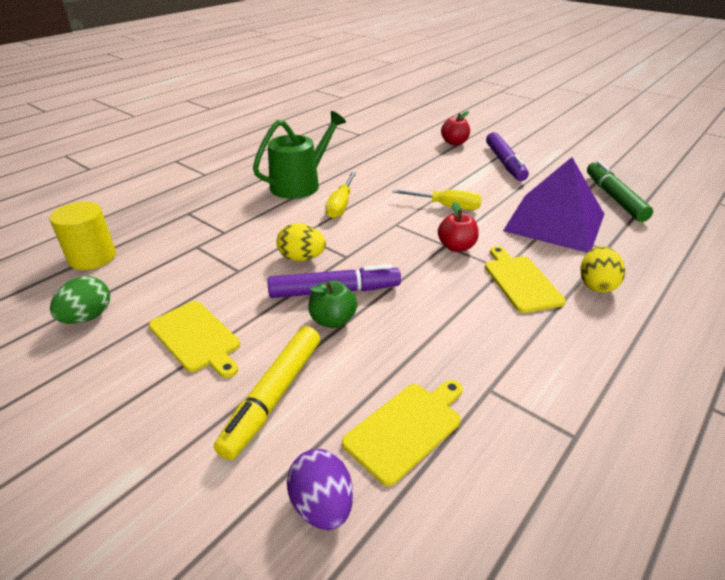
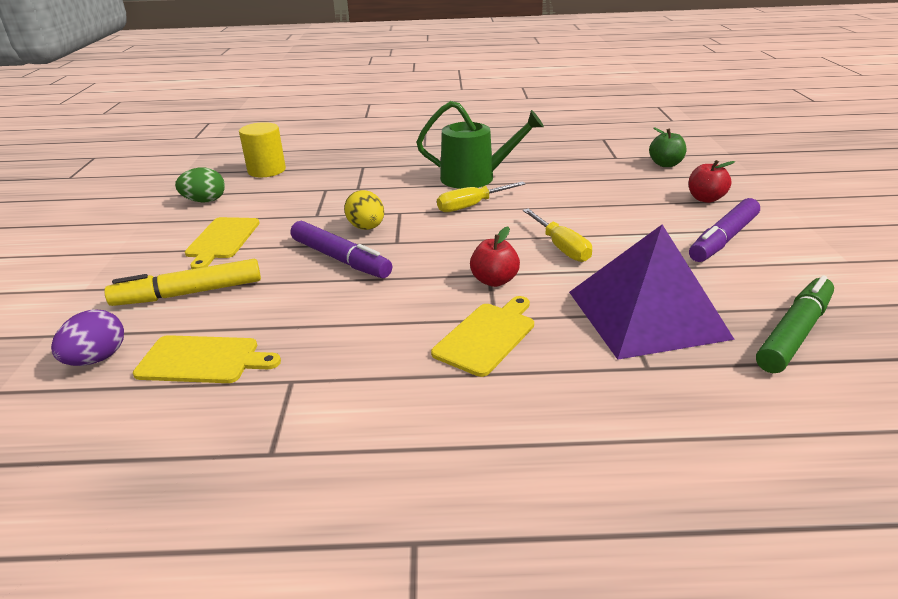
camera: 50 degrees right, 5 degrees down
green apple [308,281,357,328] -> green apple moved to [649,127,686,167]
yellow egg [580,246,625,293] -> none

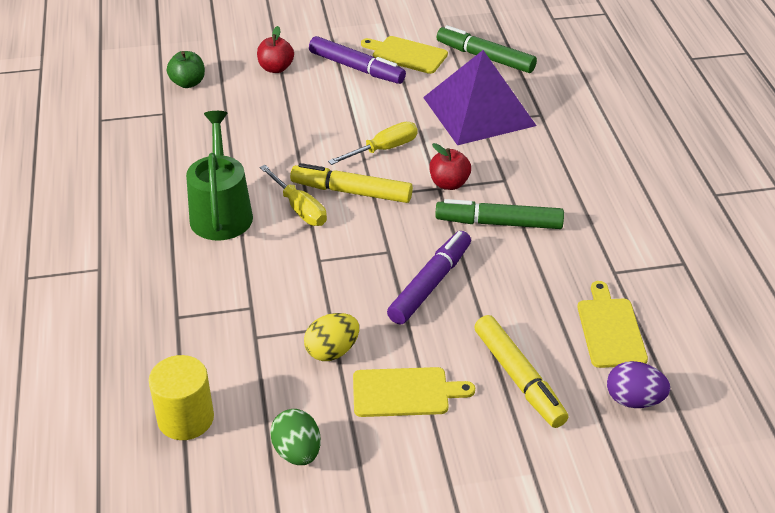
camera: 100 degrees left, 10 degrees up
yellow egg [344,190,384,230] -> yellow egg moved to [304,313,359,361]
yellow cutting board [431,296,534,377] -> yellow cutting board moved to [361,36,448,74]
none -> yellow marker [290,163,413,203]
none -> green marker [435,199,564,229]

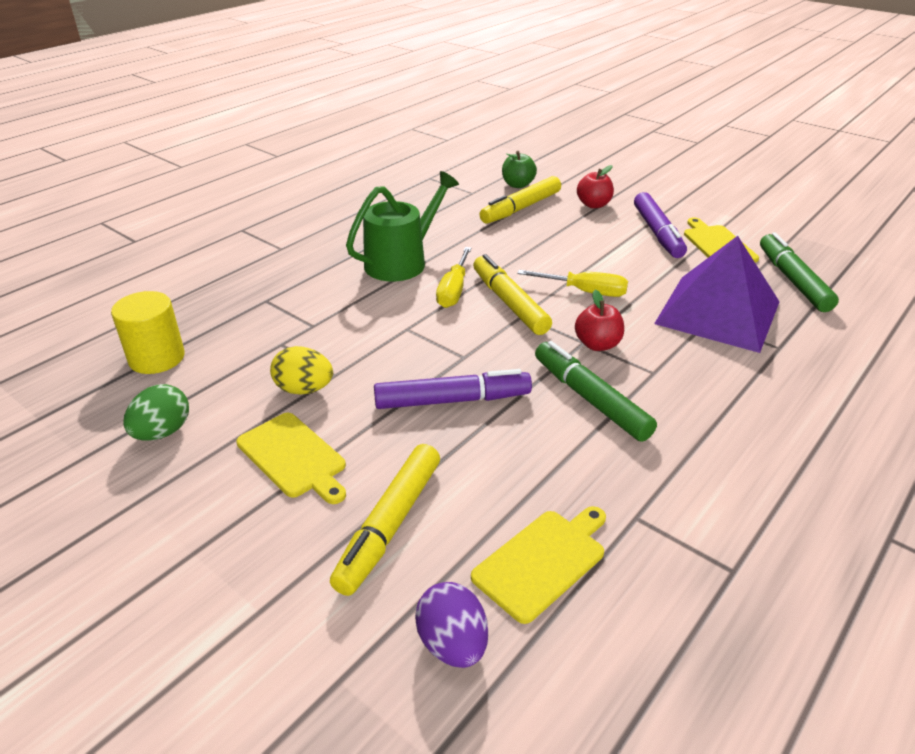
camera: 50 degrees right, 5 degrees down
none -> yellow marker [480,176,561,224]

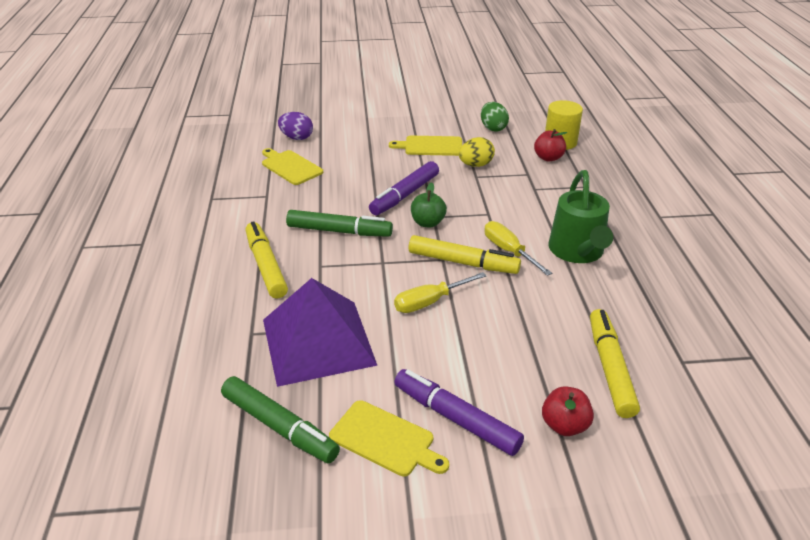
camera: 135 degrees right, 0 degrees up
yellow marker [330,444,440,596] -> yellow marker moved to [246,221,288,299]
yellow cutting board [471,506,606,624] -> yellow cutting board turned 135 degrees clockwise [262,148,323,185]
green apple [502,151,537,188] -> green apple moved to [411,182,447,228]
red apple [575,290,624,351] -> red apple moved to [534,129,567,162]

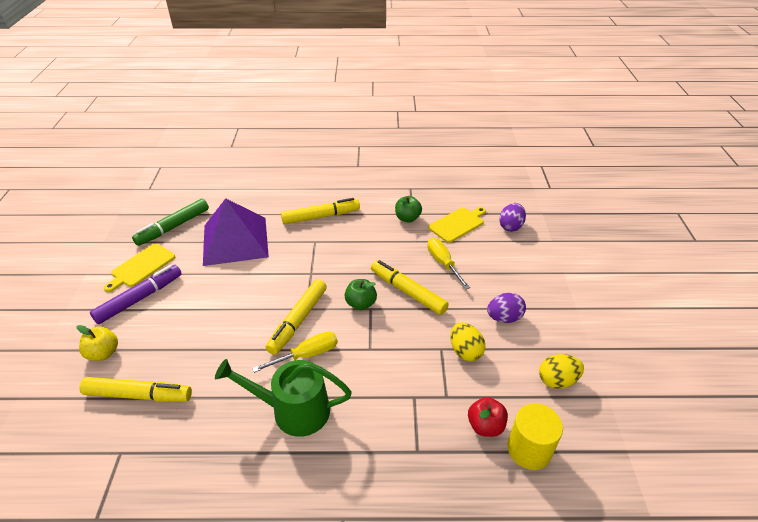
camera: 95 degrees right, 5 degrees up
green marker [286,210,393,237] -> none
purple marker [369,161,439,215] -> yellow marker [371,260,449,315]
yellow cutting board [389,136,462,156] -> purple egg [487,293,526,323]
yellow screwdriver [394,272,487,313] -> yellow screwdriver moved to [427,238,470,289]
green egg [481,102,509,131] -> yellow egg [539,354,584,389]
red apple [542,386,594,436] -> yellow apple [77,325,118,361]
none -> green apple [395,196,422,222]

